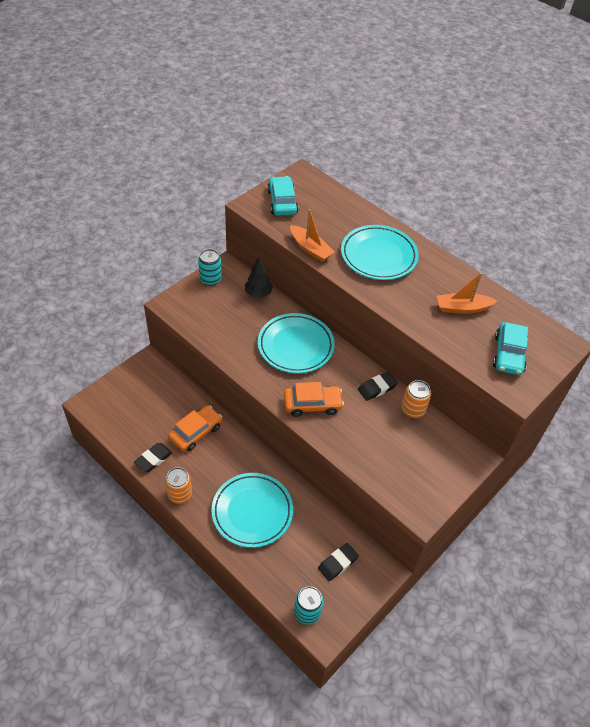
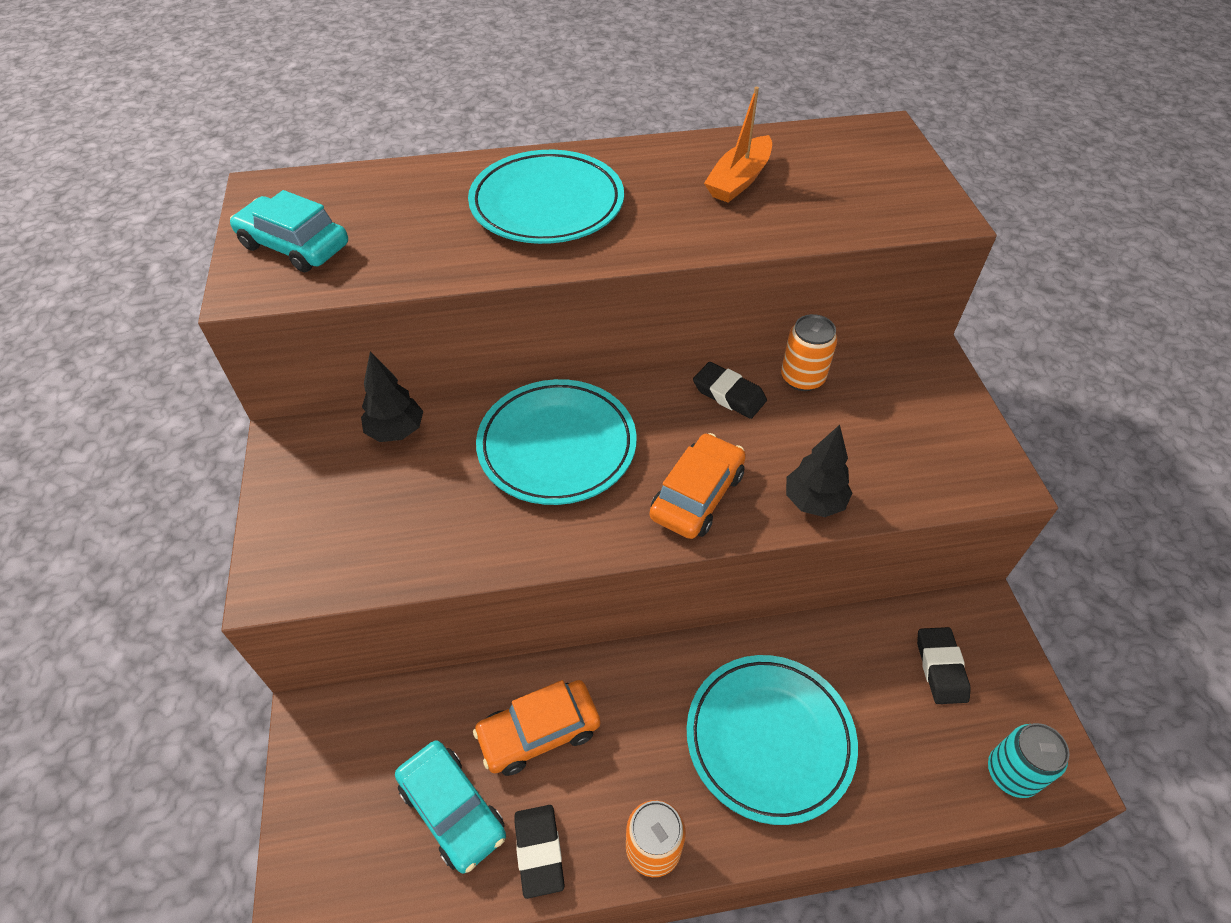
camera: 50 degrees left, 0 degrees up
orange car [169,405,222,451] -> orange car turned 105 degrees counterclockwise [473,680,600,776]
turquoise can [198,249,222,286] -> none
orange boat [290,209,335,262] -> none
black eraser [358,372,398,401] -> black eraser turned 60 degrees counterclockwise [693,362,767,419]
turquoise car [493,322,528,375] -> turquoise car moved to [395,740,506,873]
none -> black tree [786,425,852,517]

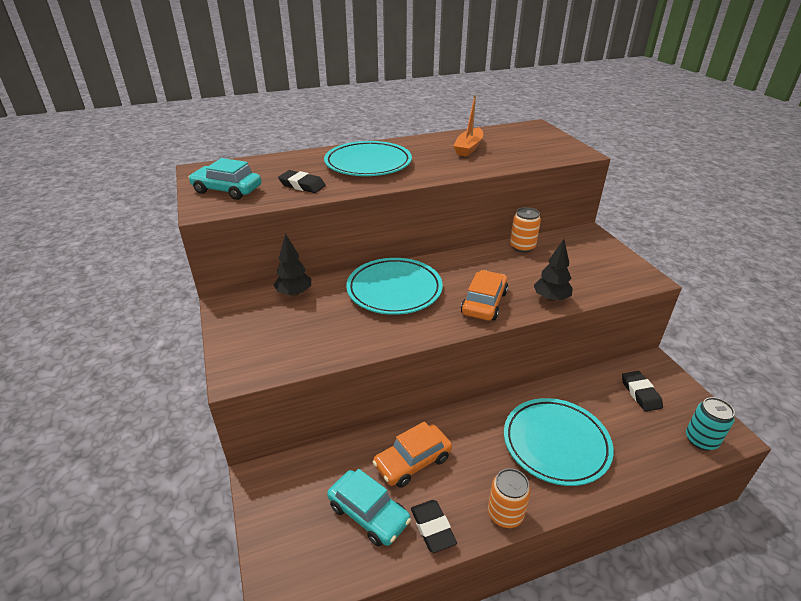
camera: 10 degrees left, 15 degrees down
black eraser [693,362,767,419] -> black eraser moved to [278,170,326,193]

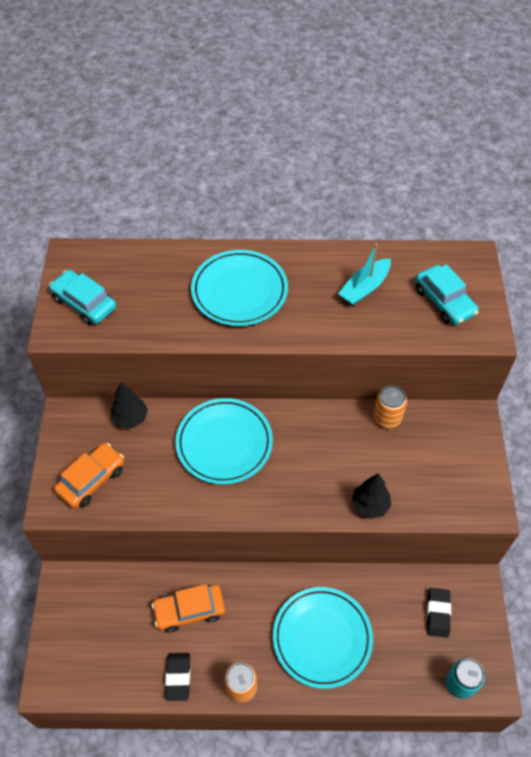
camera: 20 degrees right, 20 degrees up
black eraser [278,170,326,193] -> none
turquoise car [327,469,411,546] -> turquoise car moved to [415,264,479,325]
orange boat [454,95,483,157] -> turquoise boat [338,243,391,305]
orange car [461,270,508,321] -> orange car moved to [54,443,124,508]

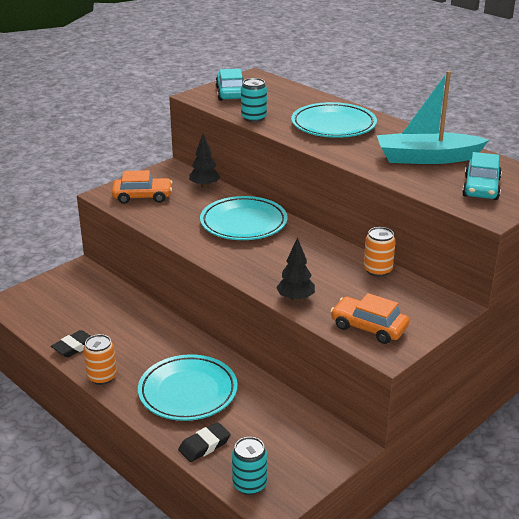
camera: 45 degrees right, 25 degrees down
orange car [152,584,225,633] -> orange car moved to [331,293,409,344]
turquoise boat [338,243,391,305] -> turquoise boat [377,71,489,164], size x1.63
black eraser [427,588,451,638] -> black eraser moved to [178,422,231,462]
none -> turquoise can [241,78,267,122]

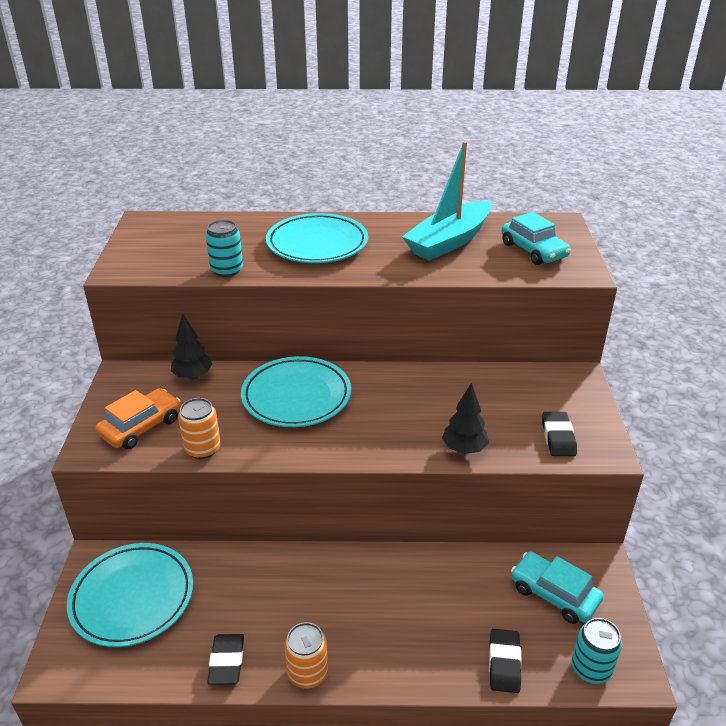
camera: 45 degrees left, 5 degrees up
turquoise plate [138,354,238,421] -> turquoise plate moved to [67,543,193,647]
turquoise car [215,69,244,101] -> turquoise car moved to [511,552,603,624]
orange car [331,293,409,344] -> black eraser [542,412,577,456]
orange can [364,227,396,277] -> orange can moved to [178,398,221,459]

